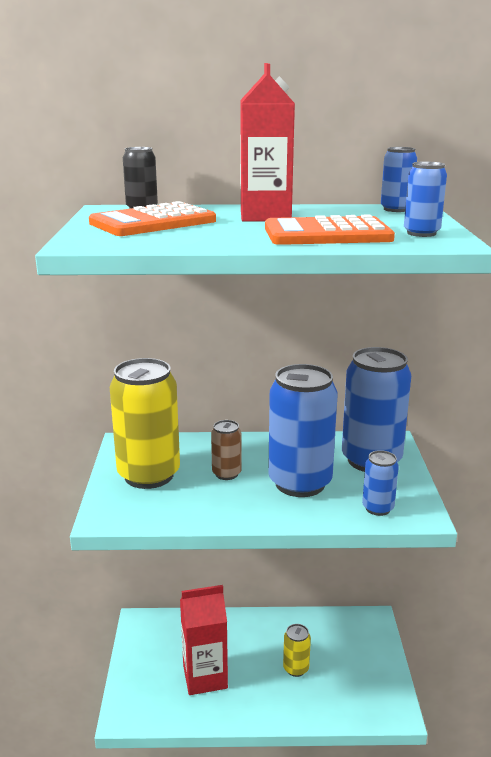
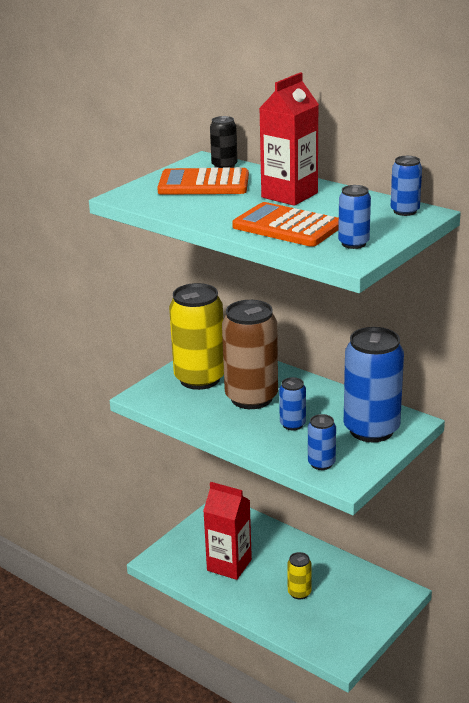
camera: 40 degrees right, 5 degrees up
brown can [211,420,241,480] -> brown can [222,300,278,409], size x2.12
blue can [268,364,338,497] -> blue can [279,377,306,430], size x0.47

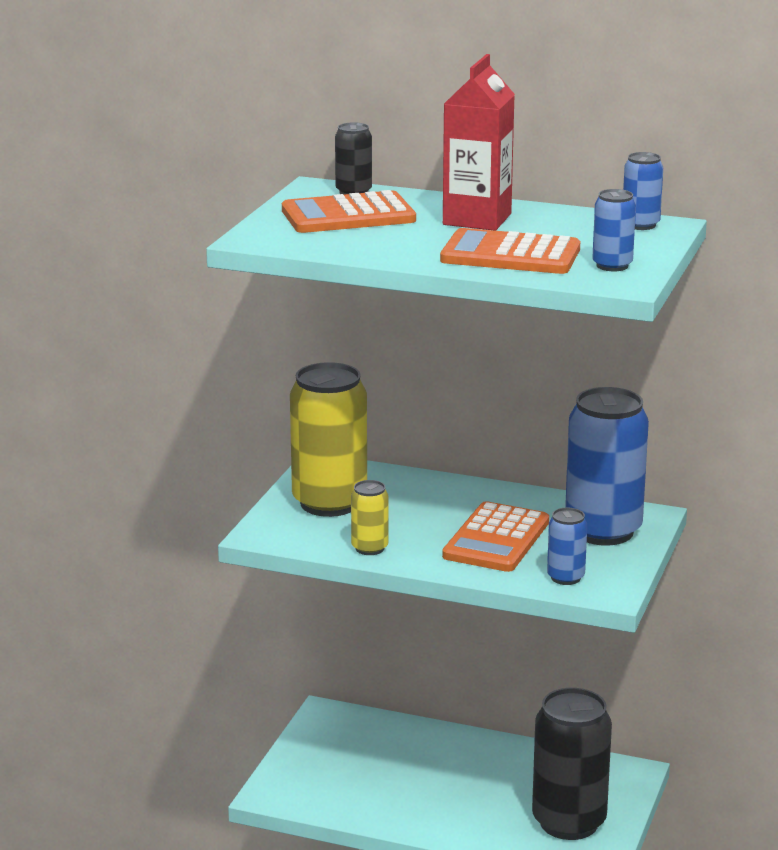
camera: 20 degrees left, 5 degrees down
red carton [203,482,252,580] -> none
brown can [222,300,278,409] -> none
blue can [279,377,306,430] -> orange calculator [442,501,549,572]
yellow can [287,552,312,599] -> yellow can moved to [351,480,388,555]
none -> black can [532,688,612,840]

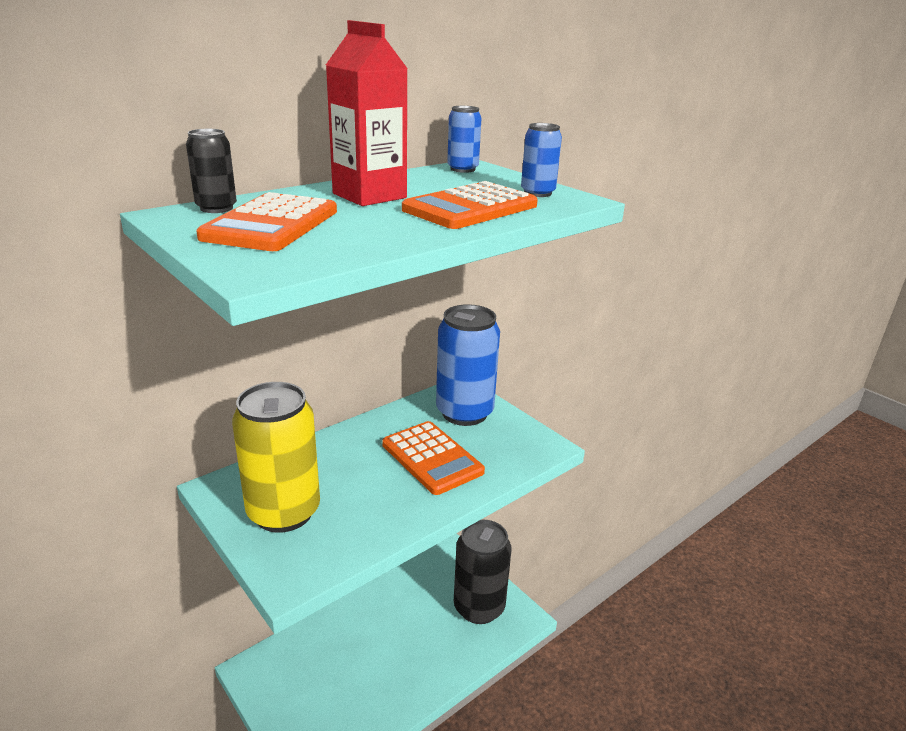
camera: 60 degrees left, 5 degrees up
yellow can [351,480,388,555] -> none
blue can [547,508,587,585] -> none

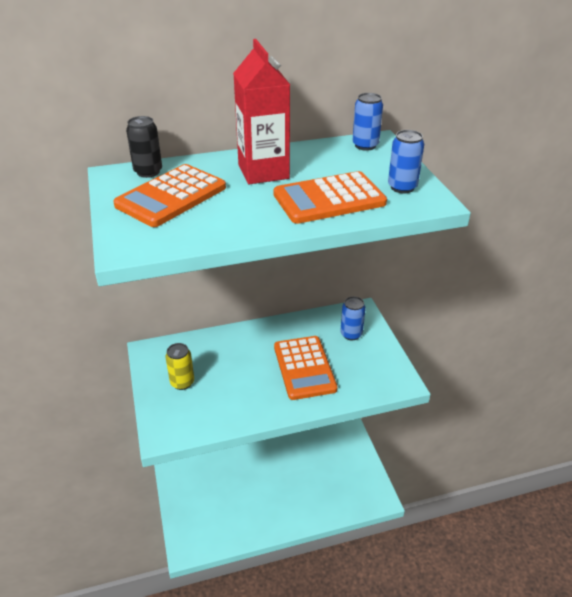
camera: 25 degrees right, 10 degrees up
yellow can [232,382,320,533] -> yellow can [165,343,194,390], size x0.47
blue can [436,304,500,426] -> blue can [340,296,366,340], size x0.47
black can [454,520,511,624] -> none

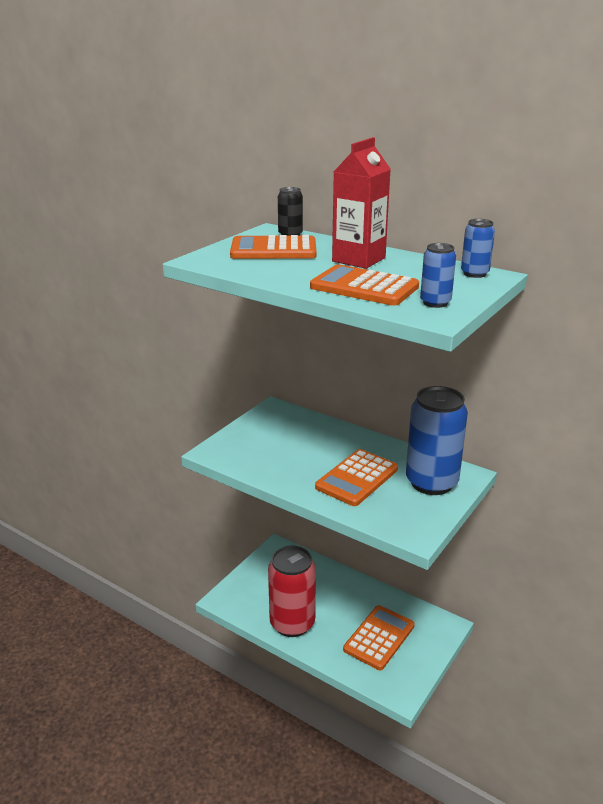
camera: 50 degrees right, 10 degrees down
yellow can [165,343,194,390] -> none
blue can [340,296,366,340] -> blue can [406,386,468,495], size x2.12
none -> red can [268,545,316,637]
none -> orange calculator [343,605,415,670]

